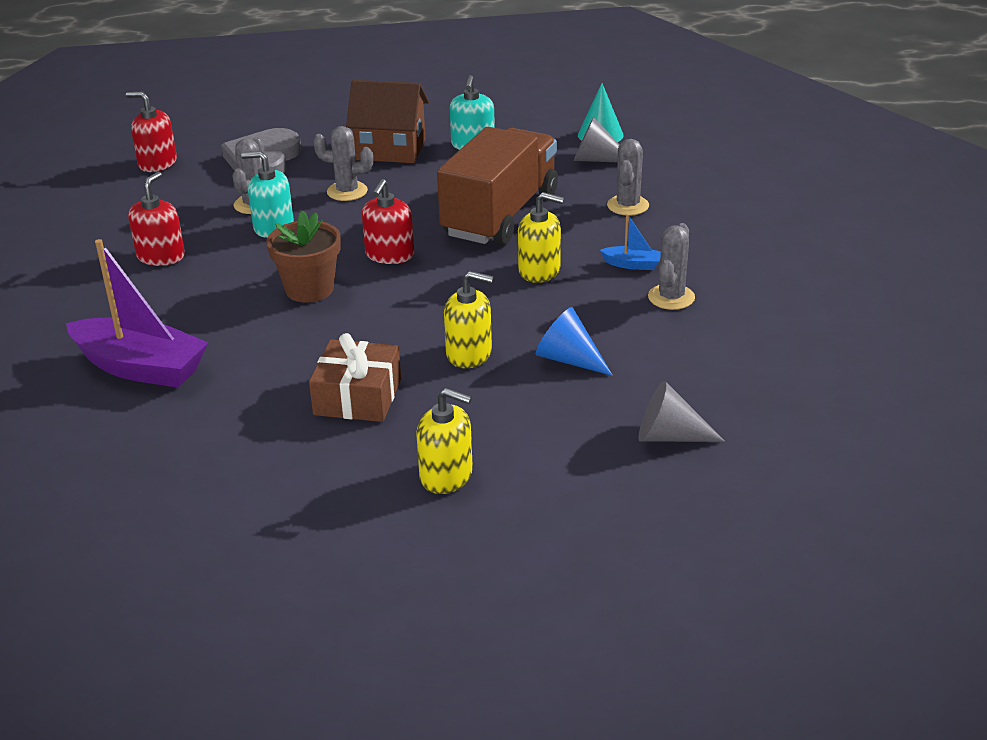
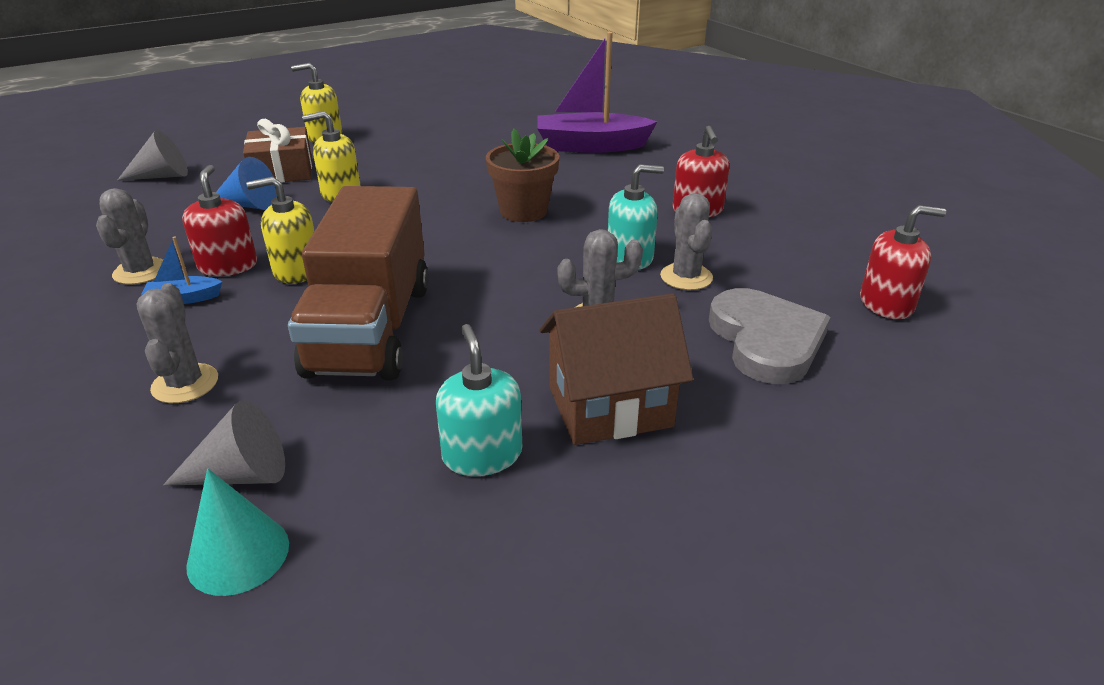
camera: 155 degrees right, 0 degrees up
brown gift [309,333,401,422] -> brown gift moved to [243,119,312,183]
red soap dispenser [362,179,414,264] -> red soap dispenser moved to [182,165,257,276]

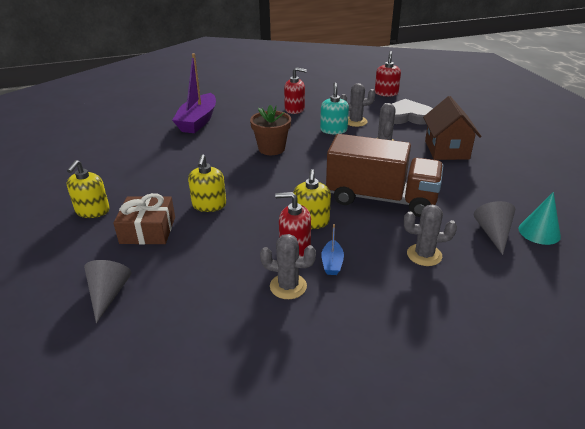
camera: 75 degrees left, 0 degrees up
blue cone [216,157,277,210] -> none
turquoise soap dispenser [436,324,522,476] -> none

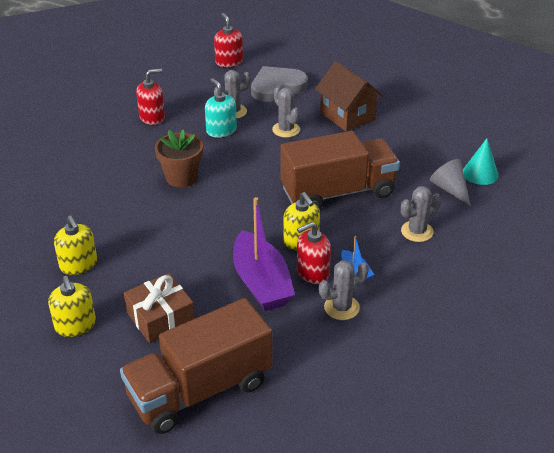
camera: 35 degrees left, 5 degrees up
grey cone [84,260,132,323] -> brown truck [120,298,273,434]
purple boat [172,53,216,133] -> purple boat moved to [233,197,295,311]
yellow soap dispenser [188,154,226,212] -> yellow soap dispenser moved to [54,215,97,275]

